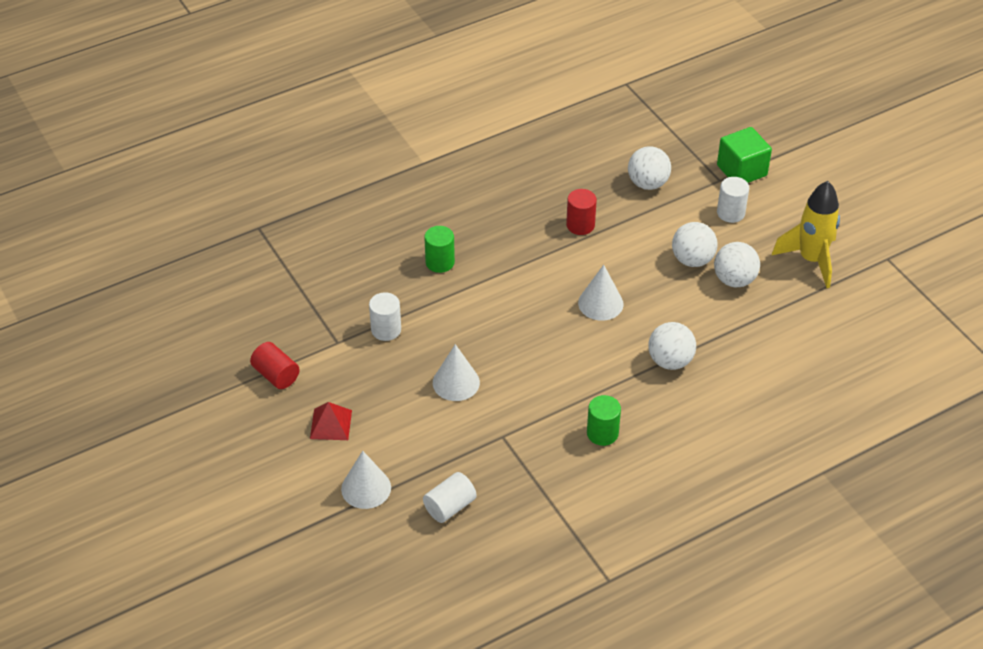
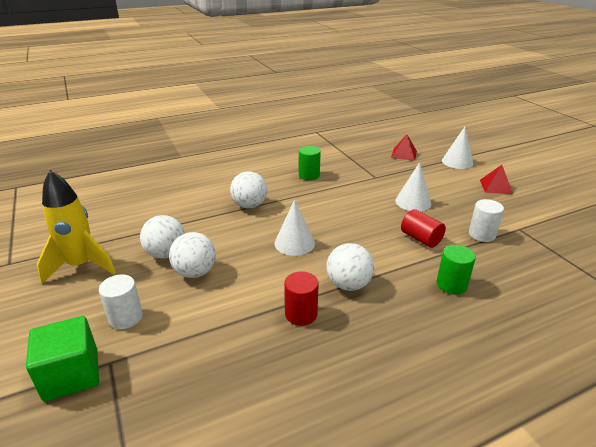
camera: 175 degrees left, 15 degrees down
red cylinder [250,342,300,389] -> red cylinder moved to [401,209,446,248]
white cylinder [423,472,477,523] -> red pyramid [391,134,417,161]
white ball [628,146,671,190] -> white ball moved to [327,243,374,291]

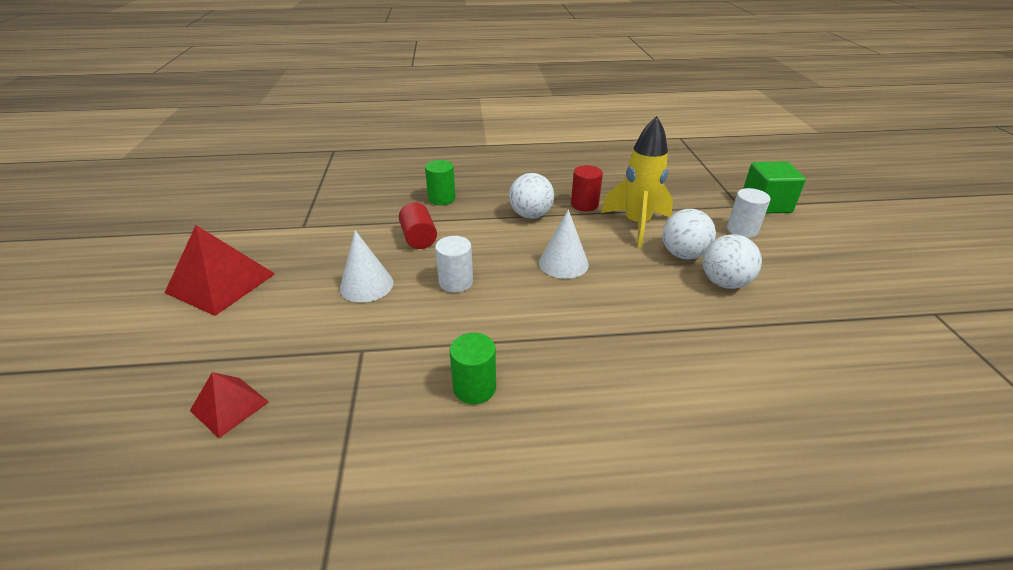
camera: 160 degrees left, 5 degrees up
yellow rocket [37,170,116,284] -> yellow rocket moved to [601,116,673,247]
white ball [230,172,267,208] -> none
white cone [442,127,473,169] -> none
white cylinder [469,199,504,242] -> white cylinder moved to [435,236,473,293]
red pyramid [480,165,513,194] -> red pyramid [164,225,275,316], size x1.76

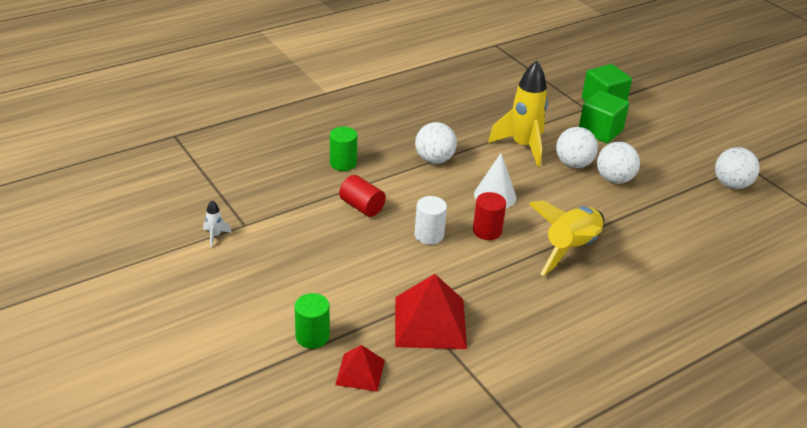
camera: 30 degrees left, 0 degrees up
red pyramid [164,225,275,316] -> red pyramid moved to [395,274,467,349]
white cone [340,230,393,302] -> none
green cylinder [449,333,496,404] -> green cylinder moved to [295,293,330,349]
red cylinder [571,165,603,211] -> red cylinder moved to [473,192,506,240]
white cylinder [727,188,770,238] -> green cube [579,90,629,143]
none -> white rocket [203,200,232,247]
none -> yellow rocket [529,201,604,276]
none -> white ball [715,147,760,189]

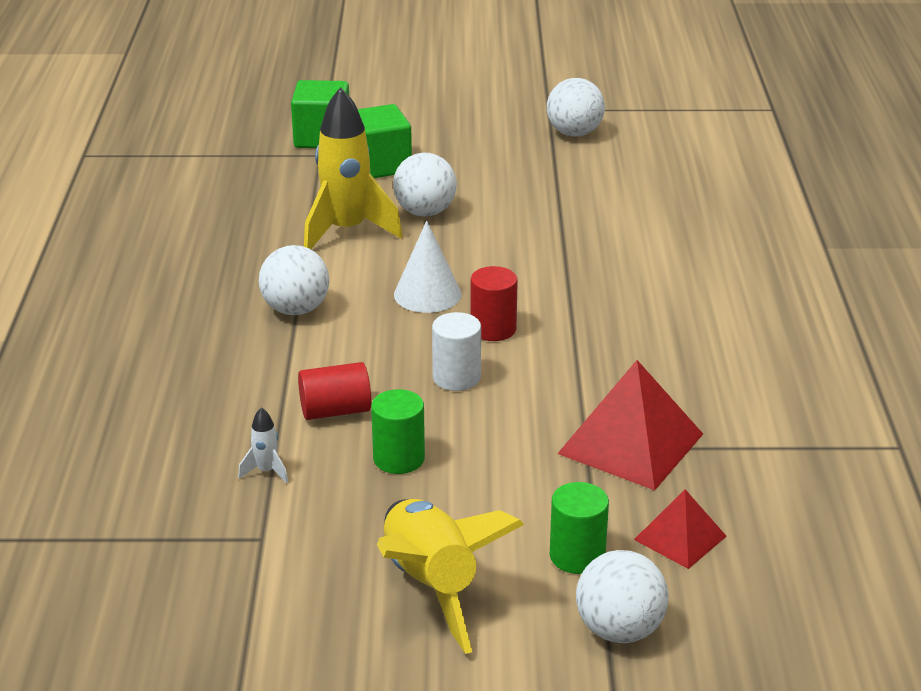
camera: 55 degrees left, 5 degrees down
white rocket [203,200,232,247] -> white rocket moved to [238,407,288,484]
green cylinder [330,127,357,171] -> green cylinder moved to [371,389,425,474]
yellow rocket [529,201,604,276] -> yellow rocket moved to [377,499,524,654]
white ball [597,142,640,184] -> white ball moved to [576,550,668,643]

